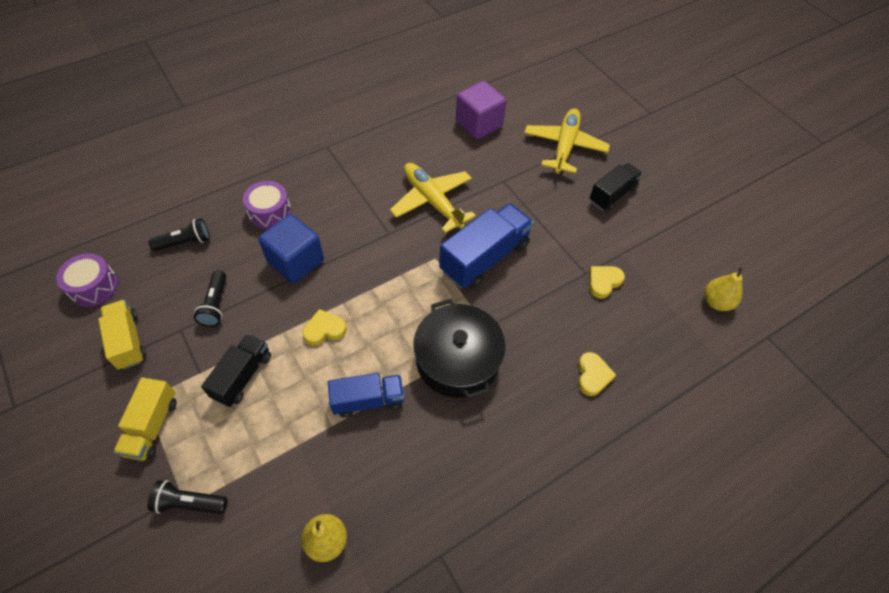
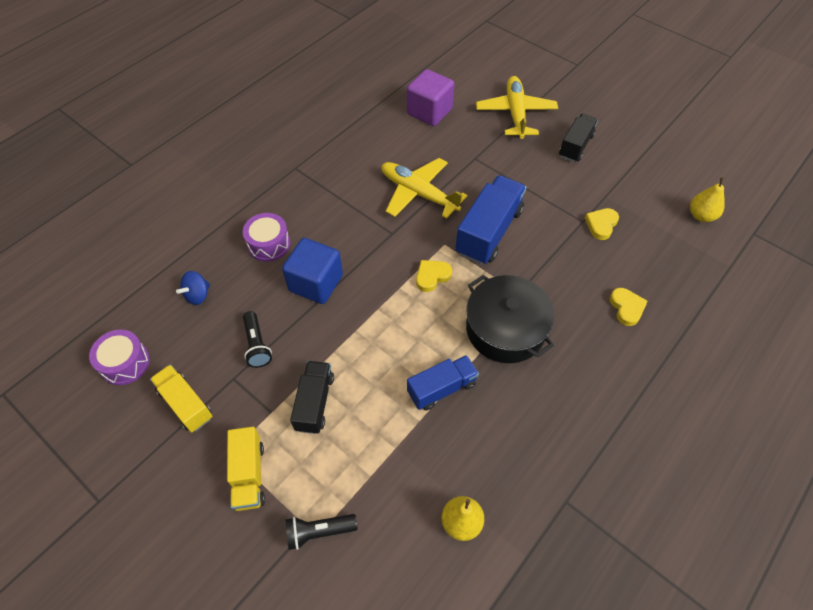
camera: 15 degrees left, 0 degrees up
black flashlight [148,219,210,251] -> blue spinning top [176,271,210,305]
yellow heart [303,309,347,345] -> yellow heart moved to [416,260,452,292]

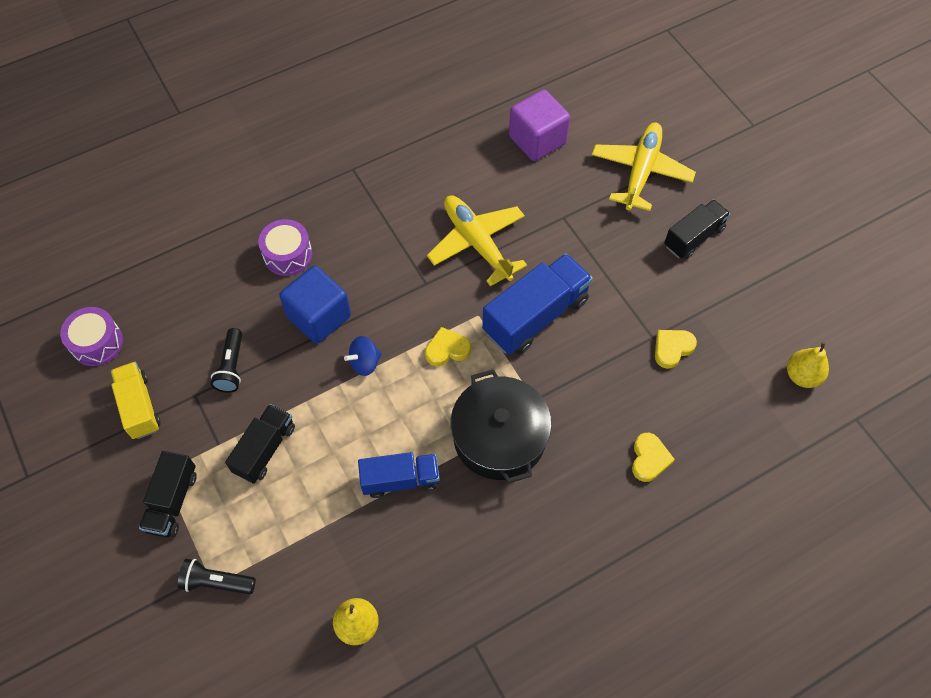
camera: 20 degrees right, 5 degrees up
blue spinning top [176,271,210,305] -> blue spinning top moved to [344,336,382,376]
yellow truck [227,427,265,511] -> black truck [139,451,197,538]

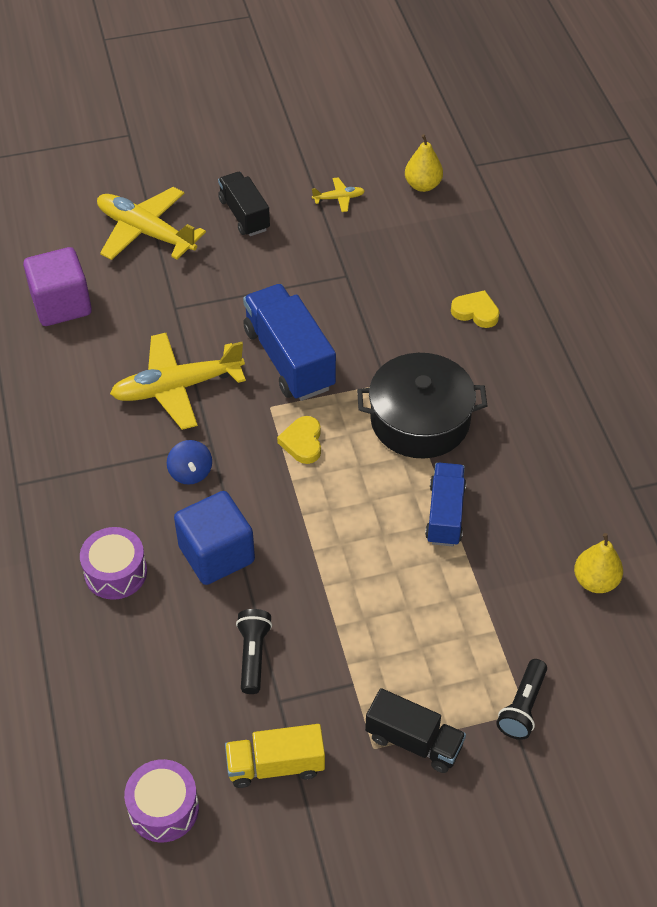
camera: 75 degrees left, 10 degrees down
black flashlight [211,328,242,393] -> black flashlight turned 105 degrees counterclockwise [236,609,272,694]
black truck [225,404,295,484] -> none
blue spinning top [344,336,382,376] -> blue spinning top moved to [167,440,212,485]
yellow heart [655,330,697,369] -> none
none -> yellow plane [312,177,365,212]

